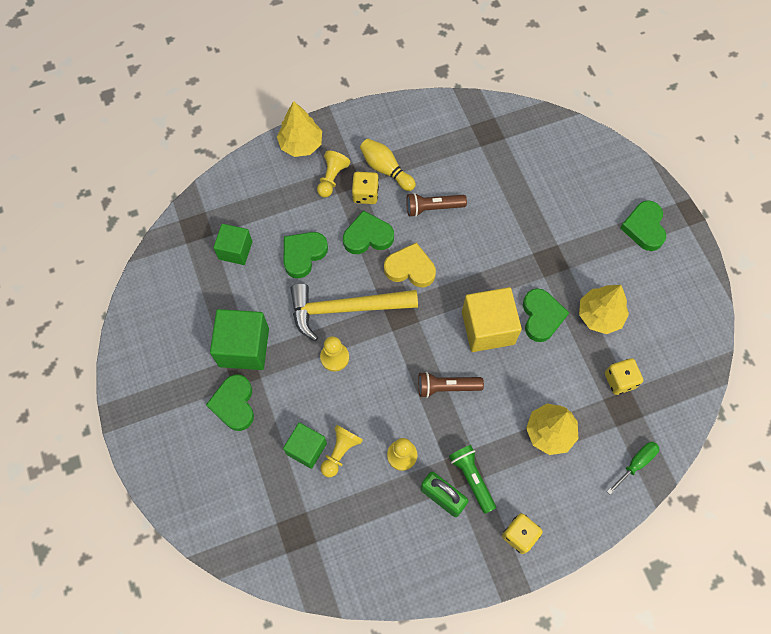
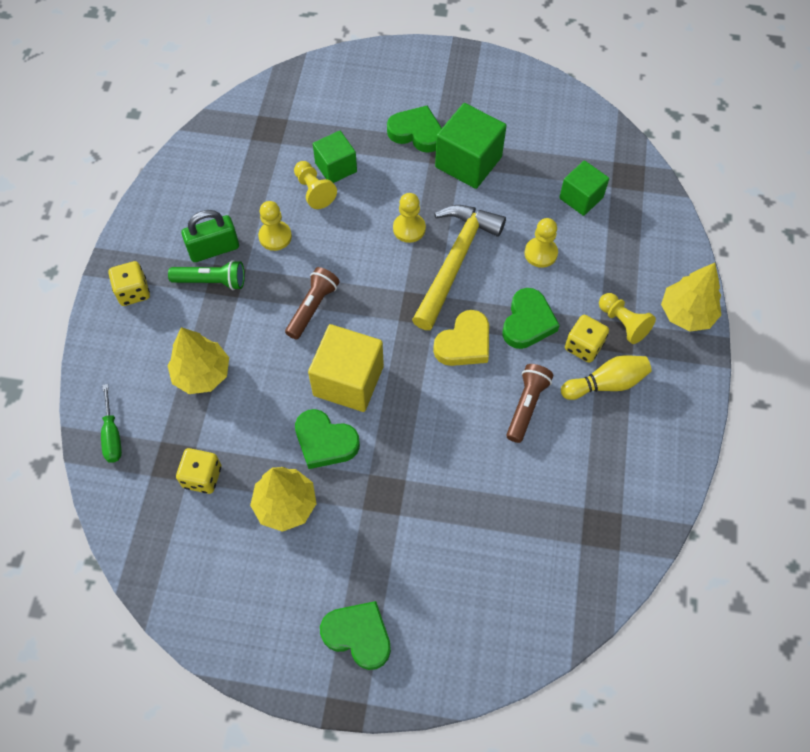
camera: 120 degrees right, 5 degrees down
green heart [283,232,328,278] -> yellow pawn [525,218,558,268]

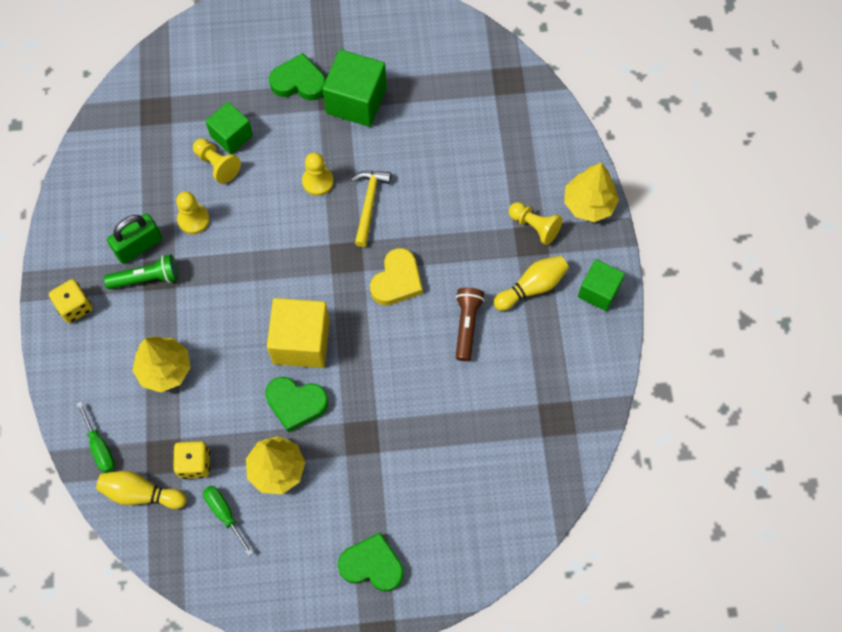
camera: 15 degrees left, 5 degrees up
brown flashlight [285,267,340,340] -> none
yellow hammer [412,205,506,330] -> yellow hammer [351,171,391,247], size x0.60
green heart [502,288,560,349] -> none
yellow pawn [525,218,558,268] -> none
green cube [559,160,609,216] -> green cube moved to [578,259,625,311]
yellow dice [565,315,609,363] -> none
none -> yellow bowling pin [96,471,187,509]
none -> green screwdriver [203,486,253,556]

